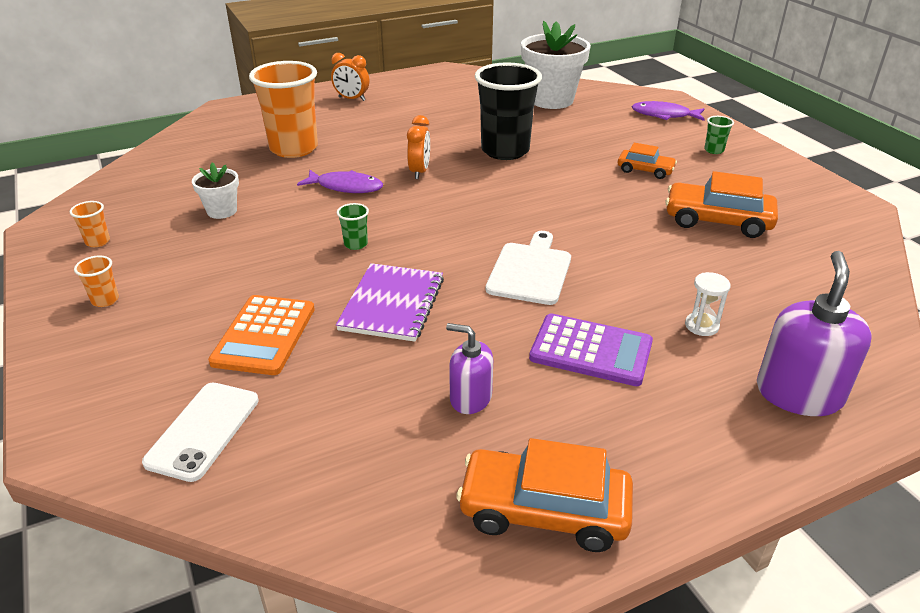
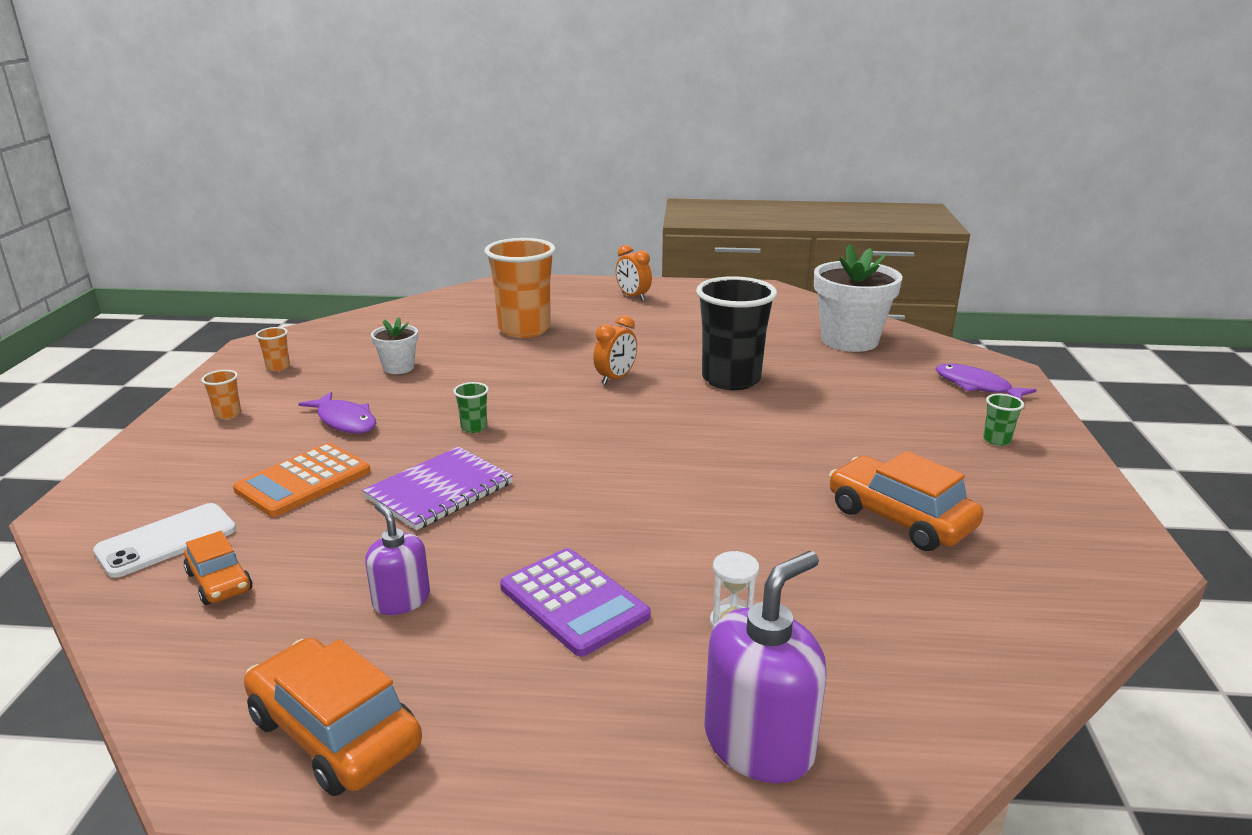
camera: 30 degrees right, 10 degrees down
purple fish [297,170,383,193] -> purple fish moved to [298,392,376,434]
white cutting board [485,231,571,305] -> none
orange car [618,143,677,179] -> orange car moved to [184,531,253,605]

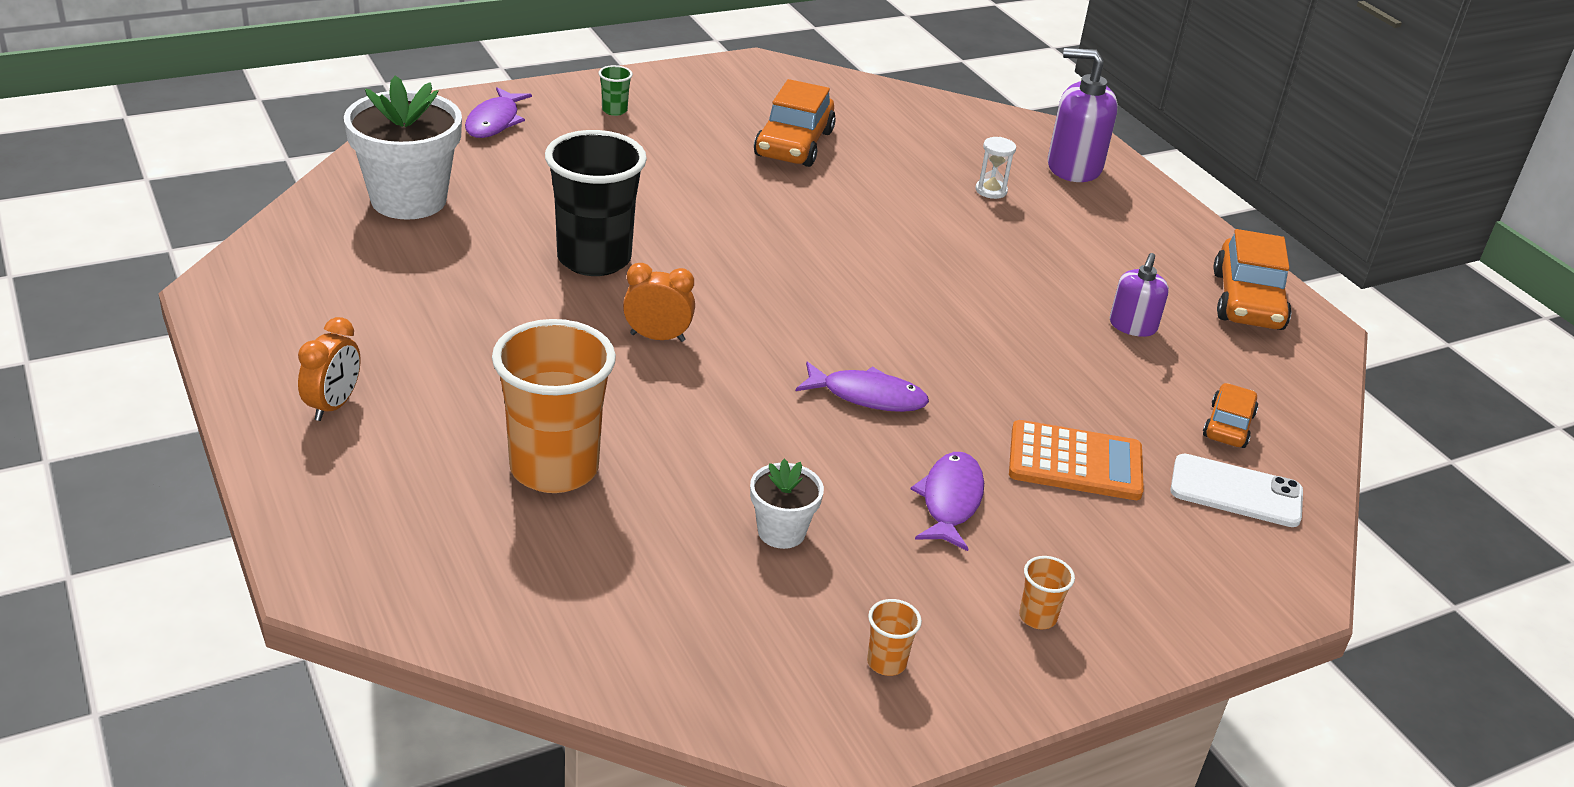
camera: 125 degrees left, 10 degrees up
purple notebook [362,447,513,530] -> none
green cup [453,382,489,433] -> purple fish [796,361,929,412]
purple calculator [500,548,651,657] -> none

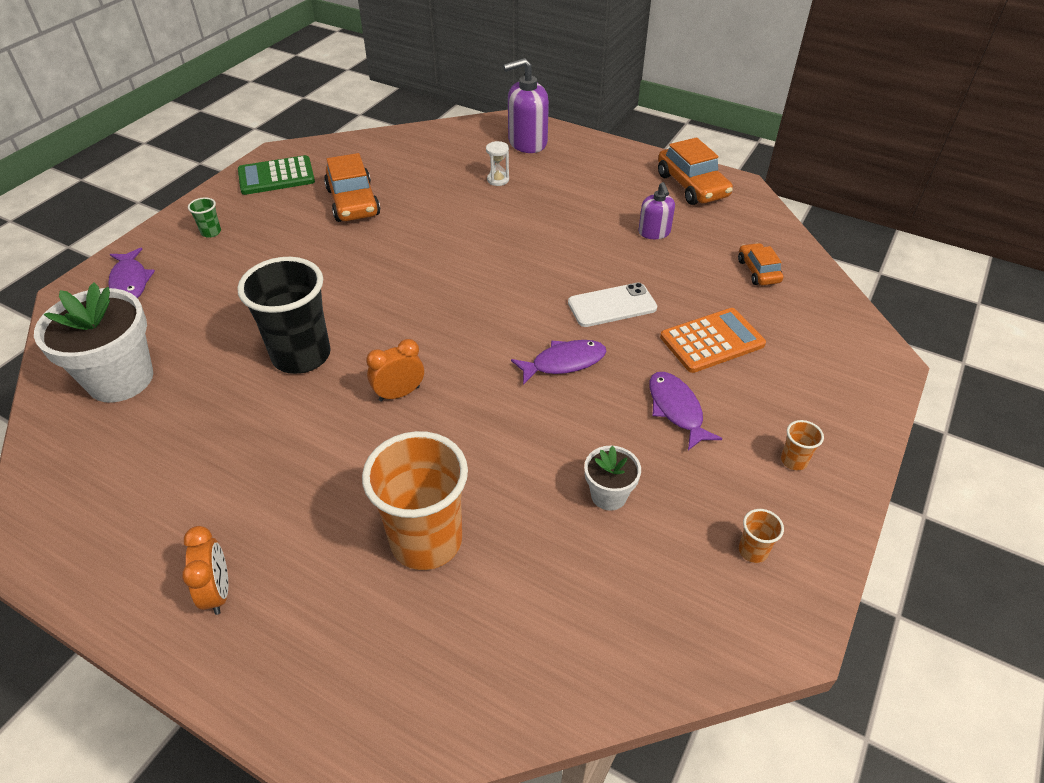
camera: 30 degrees left, 10 degrees up
white phone [1170,454,1303,527] -> white phone moved to [568,282,657,327]
none -> green calculator [238,155,315,195]

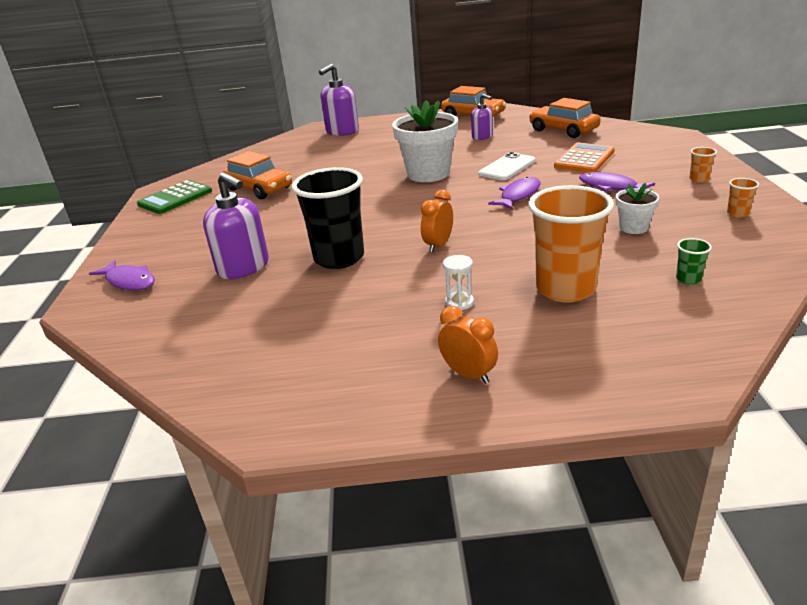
camera: 30 degrees left, 15 degrees down
white flower pot [34,282,153,403] -> white flower pot moved to [392,100,458,182]
green cup [188,197,221,238] -> green cup moved to [676,238,712,285]
white hourglass [486,141,509,186] -> white hourglass moved to [443,255,474,310]
orange car [738,243,783,285] -> orange car [529,98,601,138], size x1.71
none -> purple soap dispenser [203,172,269,279]

